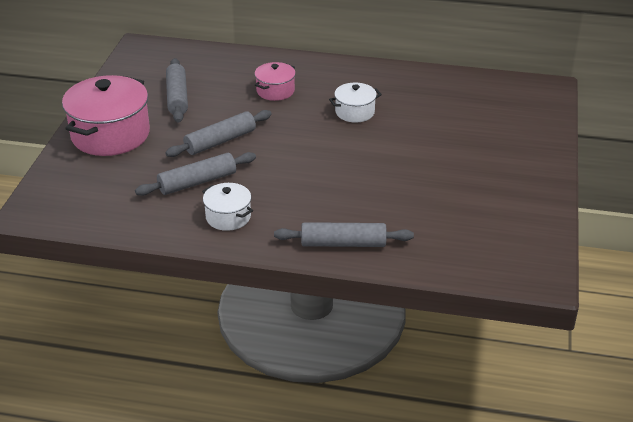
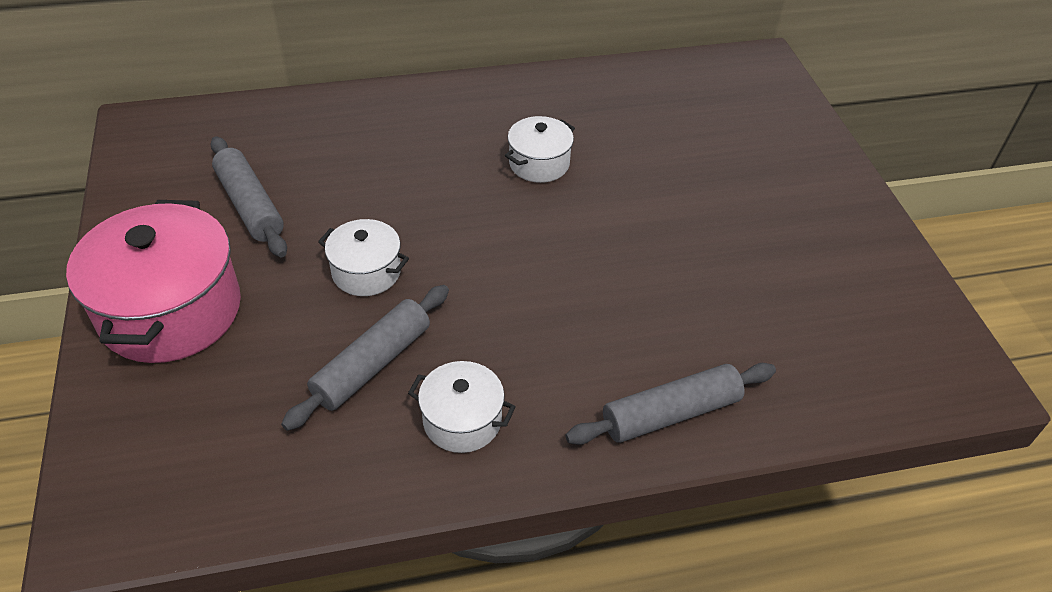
camera: 25 degrees left, 10 degrees up
grey rolling pin [165,110,272,157] -> white pot [318,219,409,296]
pink pot [255,62,296,101] -> none

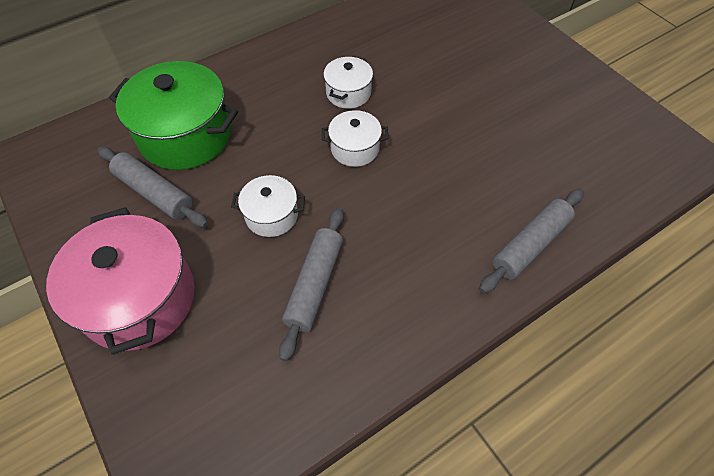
camera: 20 degrees left, 10 degrees up
white pot [408,361,516,453] -> white pot moved to [322,110,389,167]
none -> green pot [109,61,238,170]

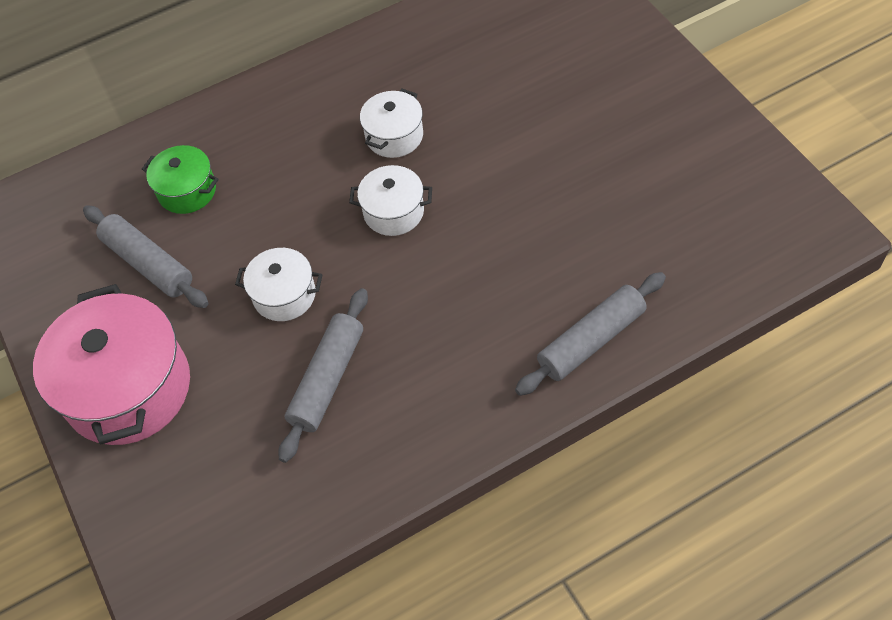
camera: 10 degrees right, 0 degrees up
green pot [109,61,238,170] -> green pot [142,145,219,214], size x0.52

